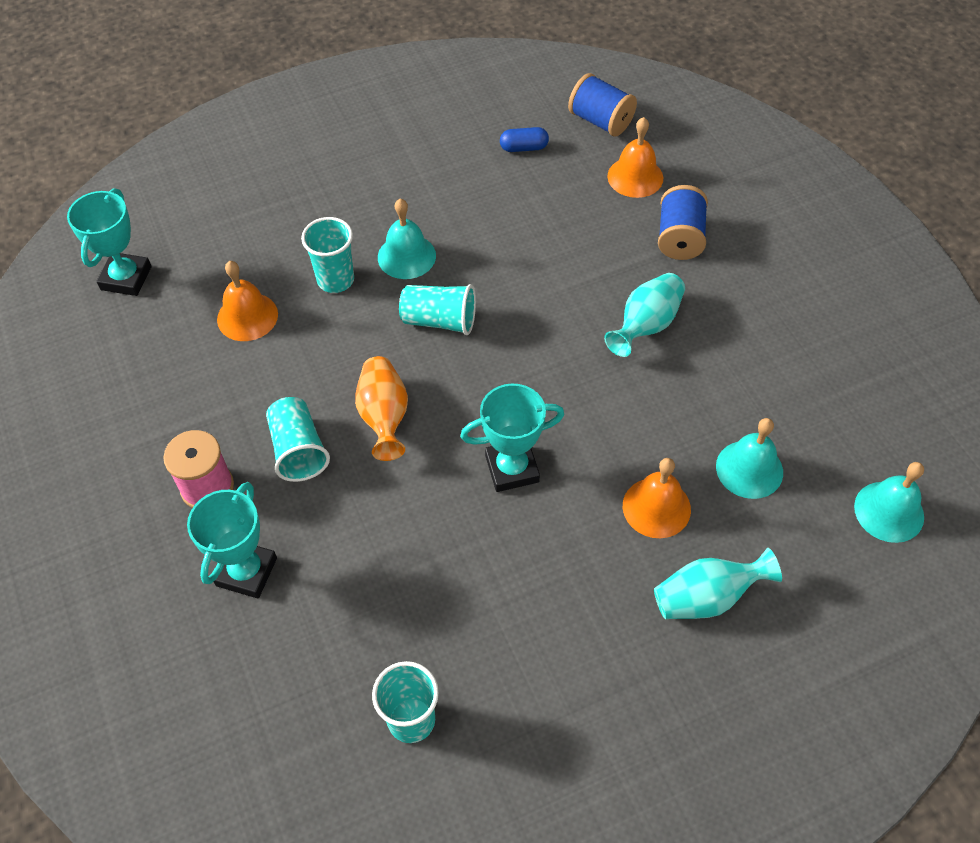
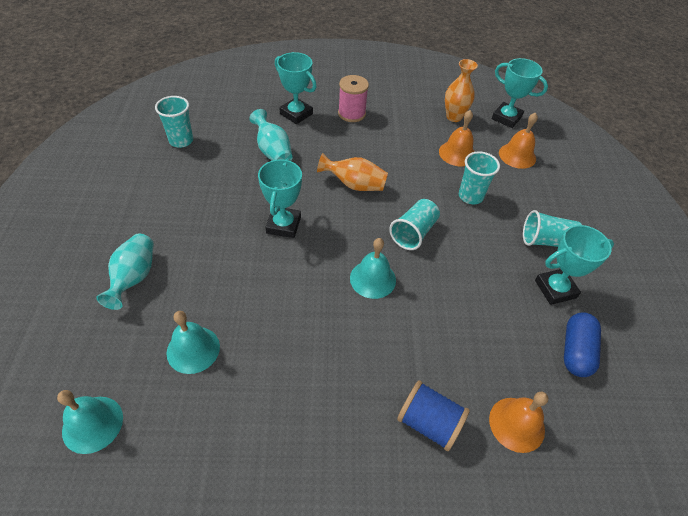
camera: 110 degrees right, 5 degrees down
turquoise cup [266,397,330,482] -> turquoise cup moved to [523,210,582,247]
turquoise bell [378,199,436,279] -> turquoise bell moved to [350,238,396,299]
blue capsule [500,127,549,152] -> blue capsule [564,312,601,377], size x1.53
blue spool [568,73,637,137] -> none
turquoise vase [604,273,685,357] -> turquoise vase moved to [249,109,292,161]
orange bell [623,458,691,538] -> orange bell moved to [499,112,538,169]
none -> orange vase [445,59,478,122]
none -> turquoise trophy [535,225,614,305]

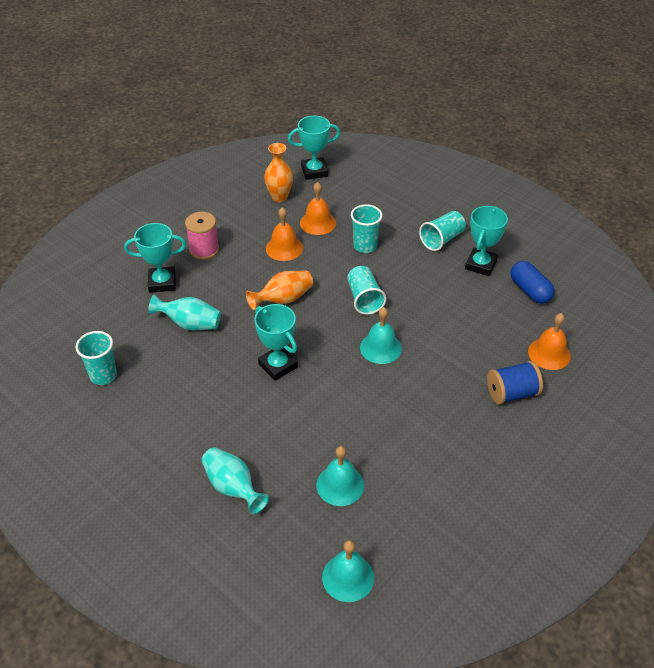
camera: 45 degrees left, 5 degrees down
orange bell [499,112,538,169] -> orange bell moved to [266,207,303,261]

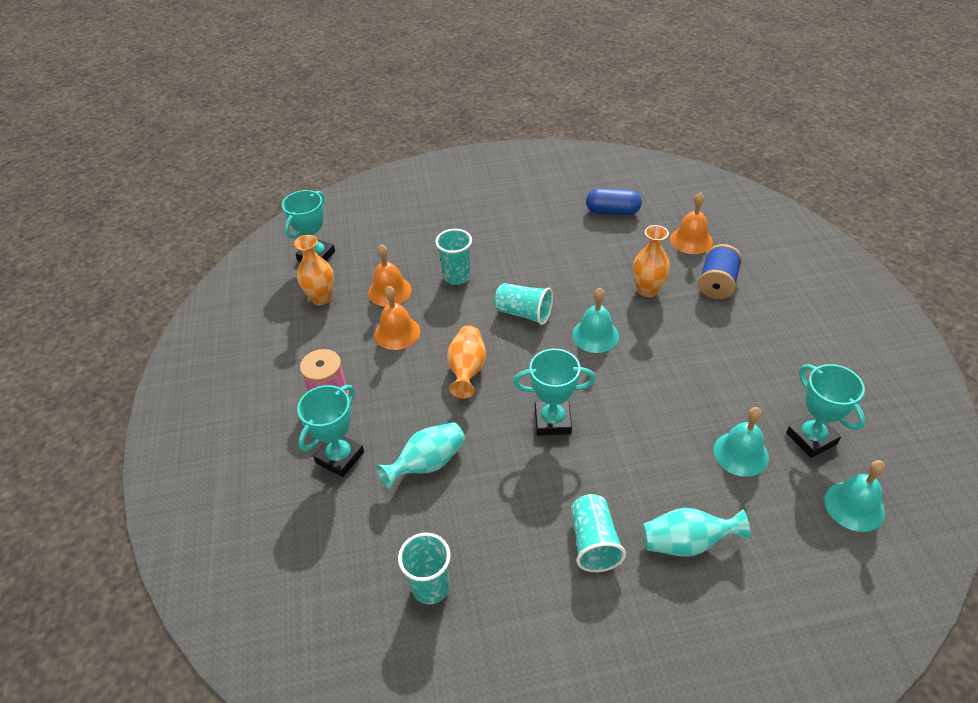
camera: 50 degrees left, 0 degrees up
turquoise cup [419,211,466,251] -> turquoise cup moved to [571,494,626,572]
turquoise trophy [465,206,508,276] -> turquoise trophy moved to [786,364,865,458]
none -> orange vase [633,225,670,297]

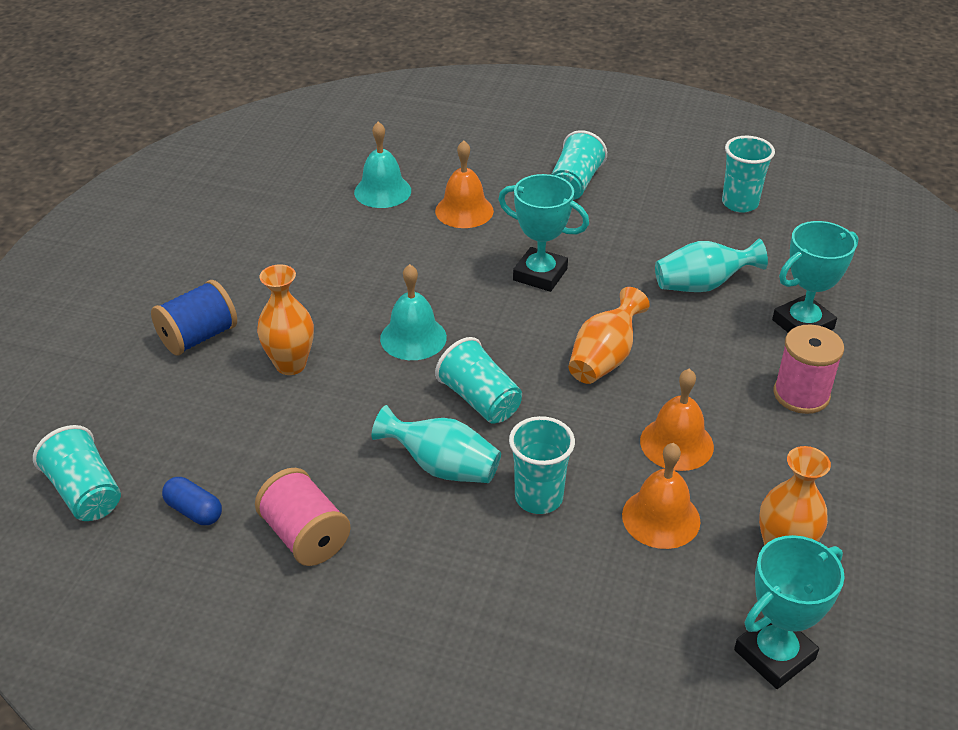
camera: 155 degrees left, 5 degrees down
blue capsule [586,188,642,216] -> blue capsule [162,477,222,525], size x0.65
turquoise vase [643,507,750,557] -> turquoise vase moved to [371,405,501,483]
orange bell [670,193,713,254] -> orange bell moved to [435,140,494,228]
turquoise trophy [786,364,865,458] -> none
turquoise bell [824,460,885,532] -> none
none -> turquoise cup [33,425,121,521]
none -> pink spool [255,468,351,566]

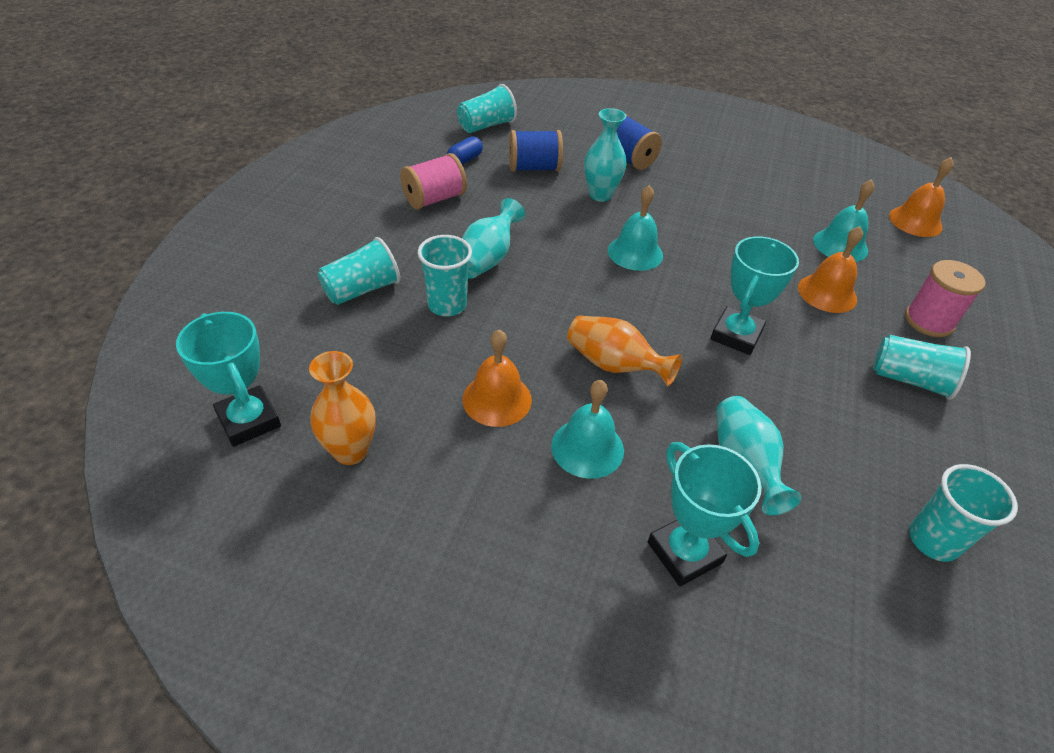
camera: 90 degrees right, 5 degrees up
orange vase [257,264,314,375] -> turquoise vase [584,108,627,202]
turquoise cup [435,337,522,424] -> turquoise cup moved to [318,237,400,305]
orange bell [622,443,701,549] -> orange bell moved to [889,157,954,237]
pink spool [774,324,844,414] -> pink spool moved to [905,260,986,337]
none -> blue spool [509,130,563,172]
none -> turquoise bell [551,380,624,479]

